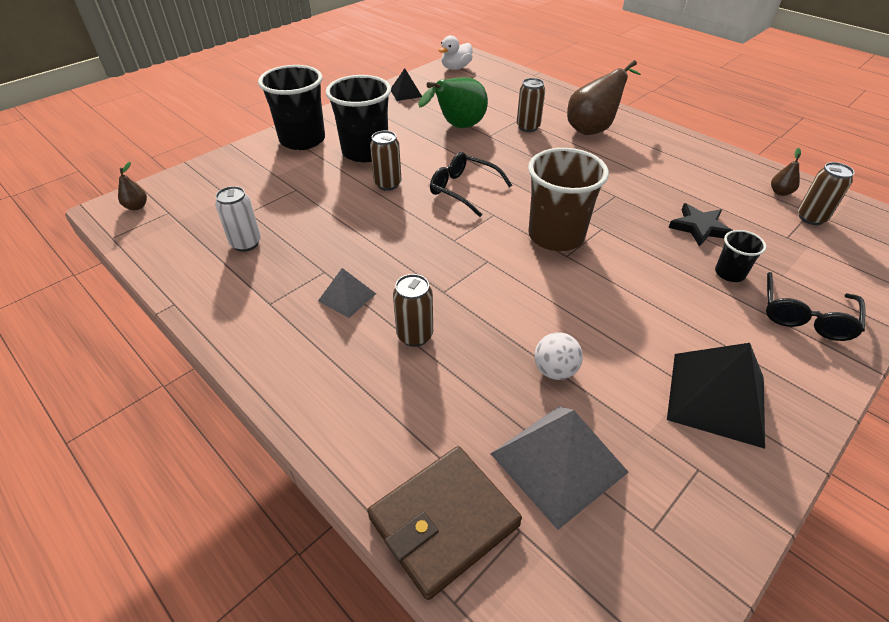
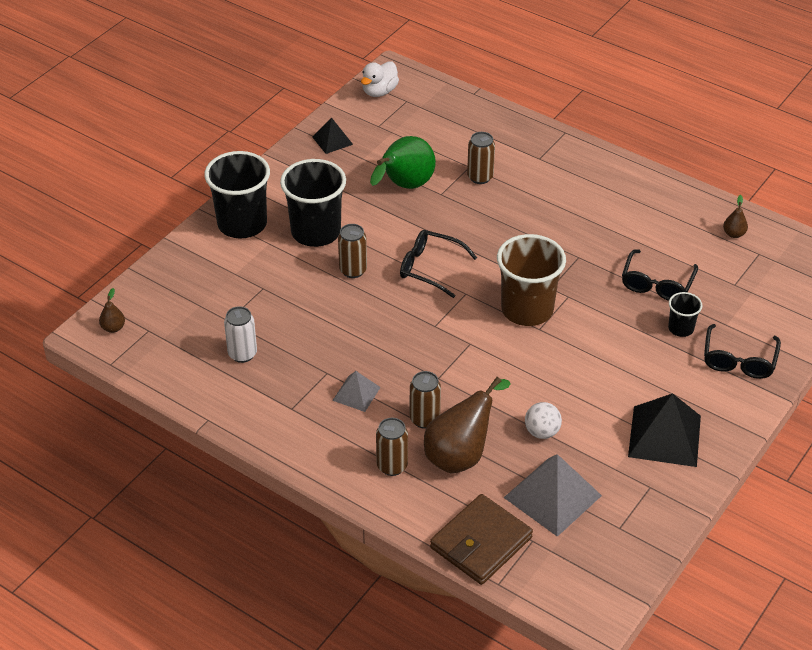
camera: 10 degrees left, 0 degrees up
brown pear [567,60,641,135] -> brown pear moved to [424,377,511,473]
black star [668,203,733,247] -> black glasses [622,249,698,301]
brown can [798,162,855,225] -> brown can moved to [376,418,408,476]

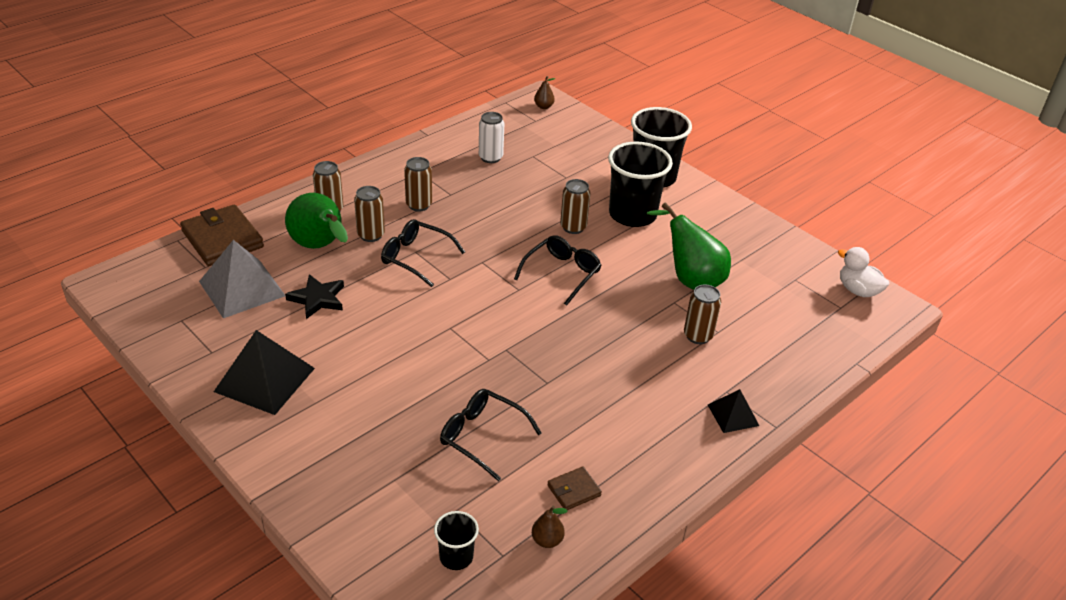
camera: 100 degrees right, 5 degrees down
black pyramid [312,118,353,154] -> black pyramid moved to [708,389,759,433]
grey pyramid [332,371,381,412] -> brown can [404,157,432,211]
brown pear [424,377,511,473] -> green pear [285,193,348,249]
brown cup [497,234,566,326] -> none
white ball [525,402,562,439] -> black star [285,274,344,319]
black cup [668,292,702,337] -> black cup moved to [434,511,479,570]
black glasses [704,324,781,379] -> black glasses moved to [381,219,465,287]
none -> brown wallet [547,467,602,510]

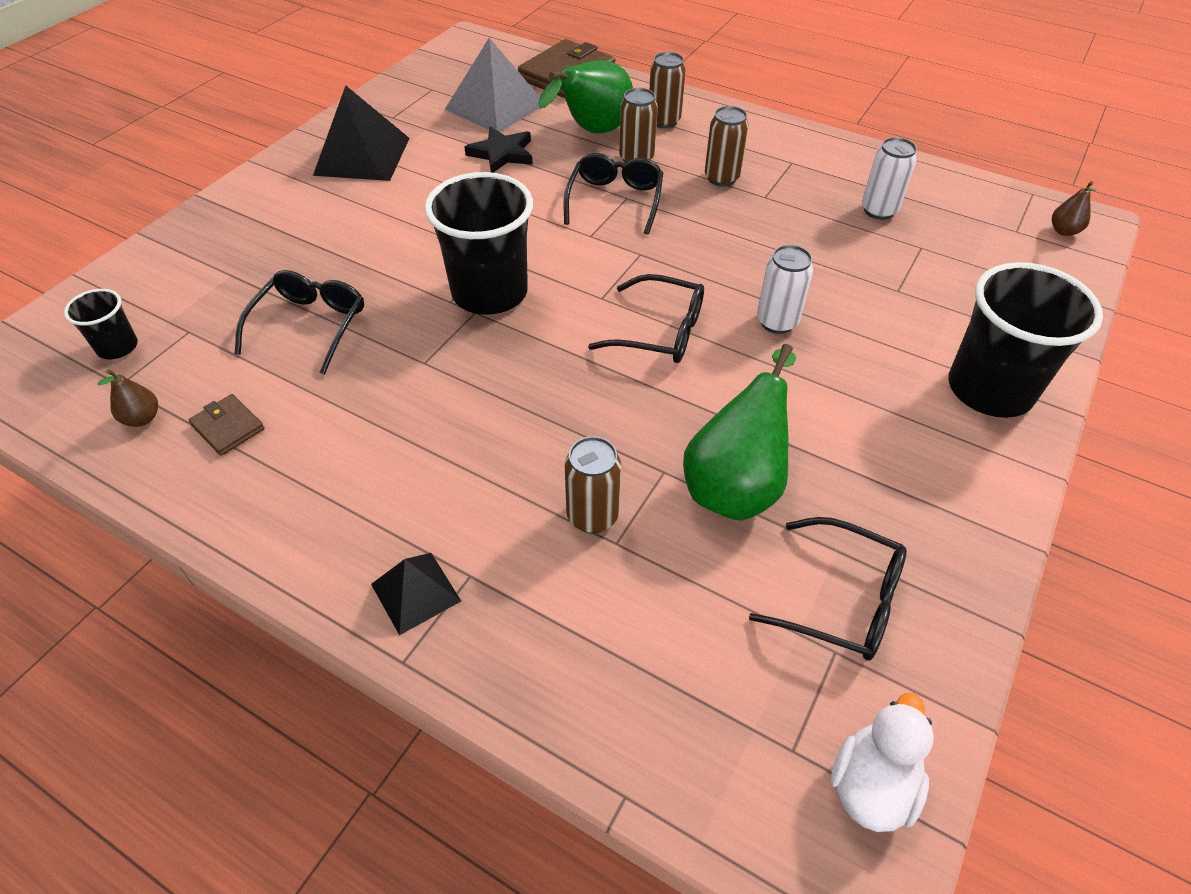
camera: 75 degrees right, 10 degrees up
brown can [560,179,591,234] -> white can [757,245,813,334]
black cup [608,141,673,227] -> black cup moved to [425,172,533,315]
none -> black glasses [749,517,907,661]

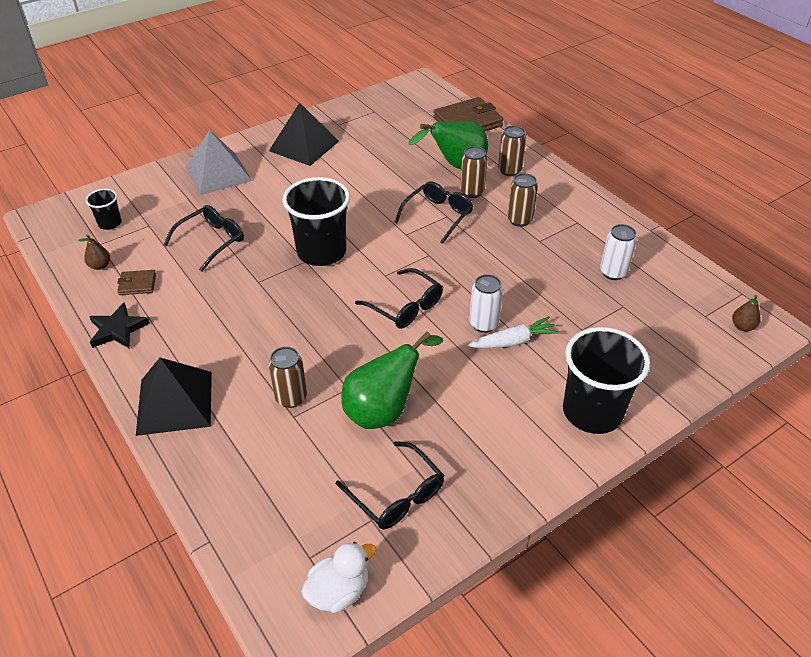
camera: 25 degrees right, 5 degrees down
brown wallet [189,394,265,456] -> brown wallet turned 75 degrees counterclockwise [117,270,156,295]
black pyramid [371,553,461,635] -> black pyramid [136,357,212,436], size x1.82
grey pyramid [445,38,540,132] -> grey pyramid moved to [186,130,252,195]
black star [464,127,533,173] -> black star moved to [89,302,150,348]
none -> white carrot [468,316,560,348]

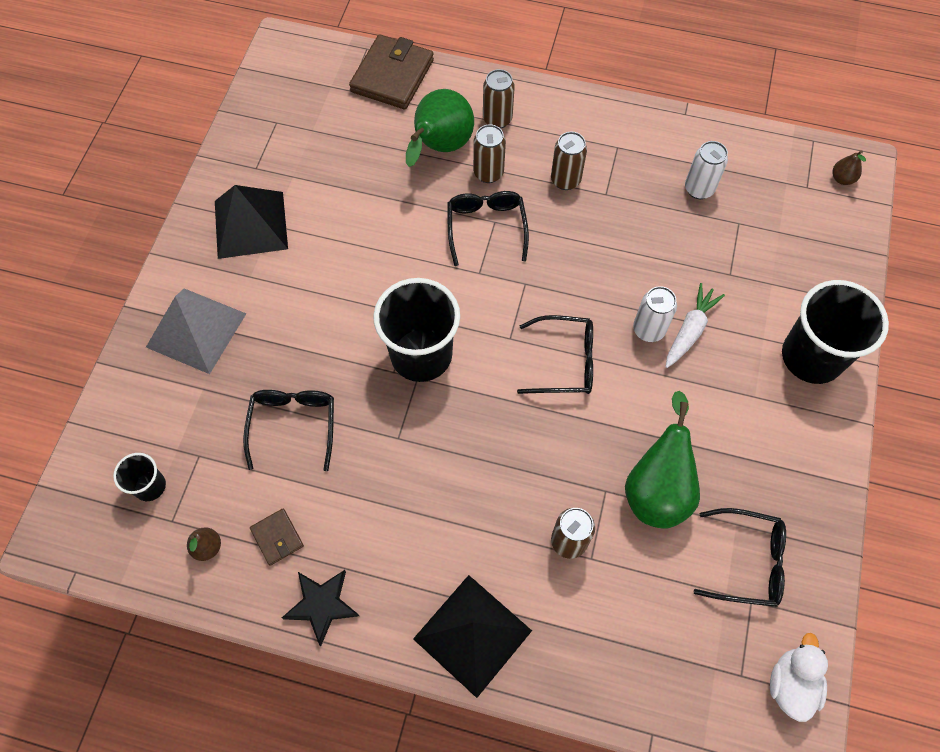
camera: 40 degrees left, 20 degrees up
brown wallet [117,270,156,295] -> brown wallet turned 75 degrees counterclockwise [250,509,304,566]

